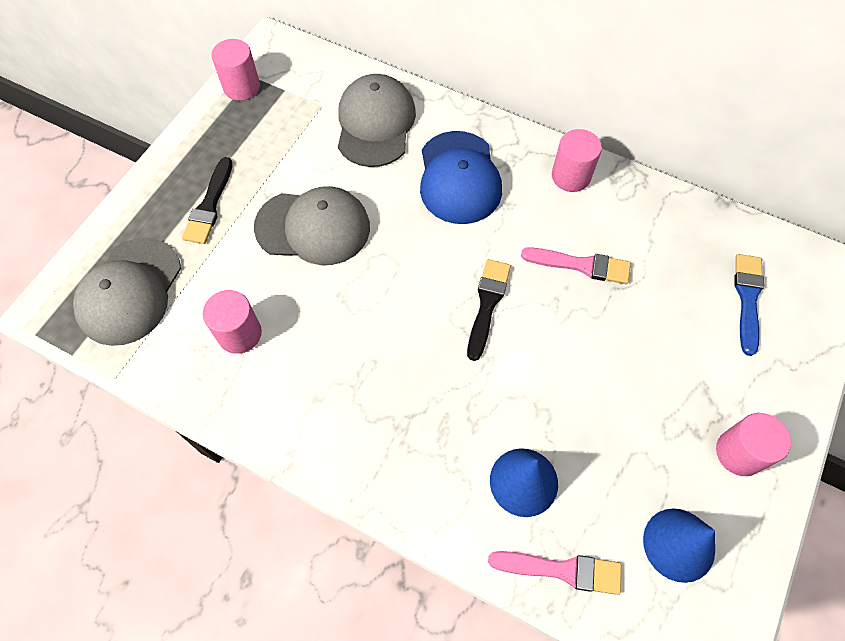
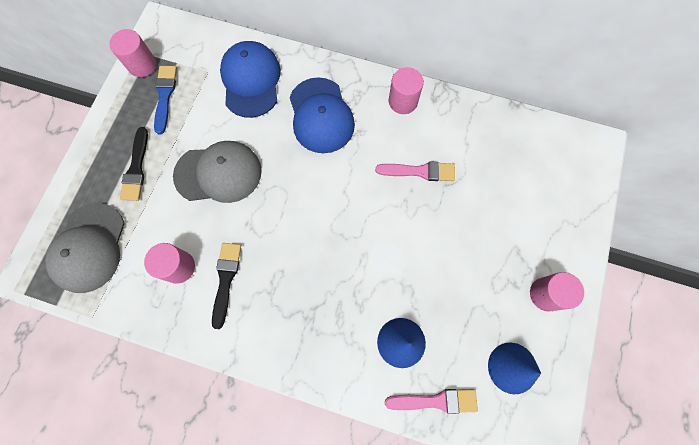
camera: 10 degrees left, 10 degrees up
grey cap [338,74,416,167] -> blue cap [220,41,281,118]
black brush [467,259,511,361] -> black brush moved to [212,243,241,329]
blue brush [734,254,764,356] -> blue brush moved to [154,66,177,134]

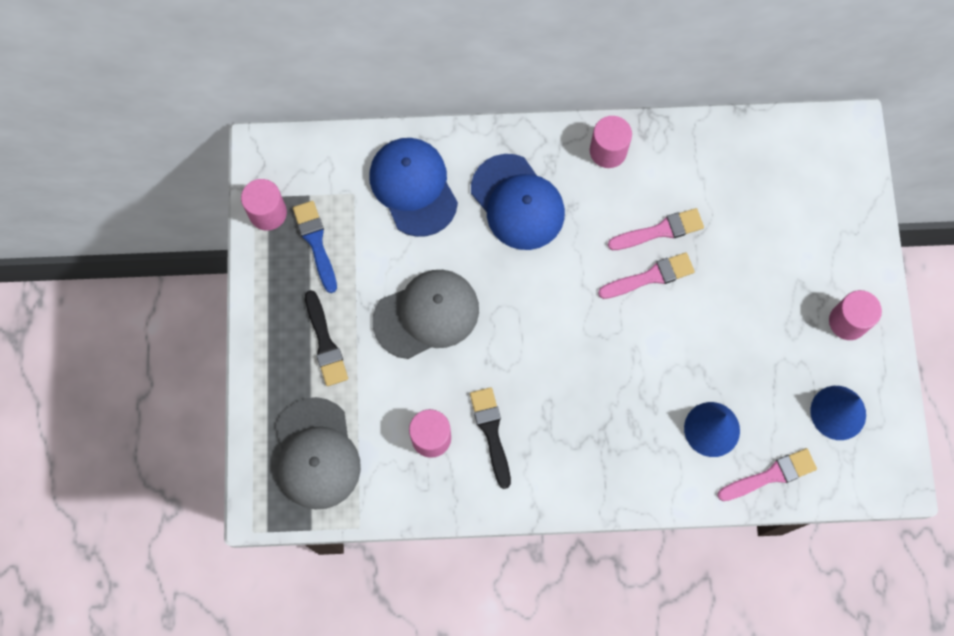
camera: 20 degrees left, 0 degrees up
none -> pink brush [598,252,695,299]

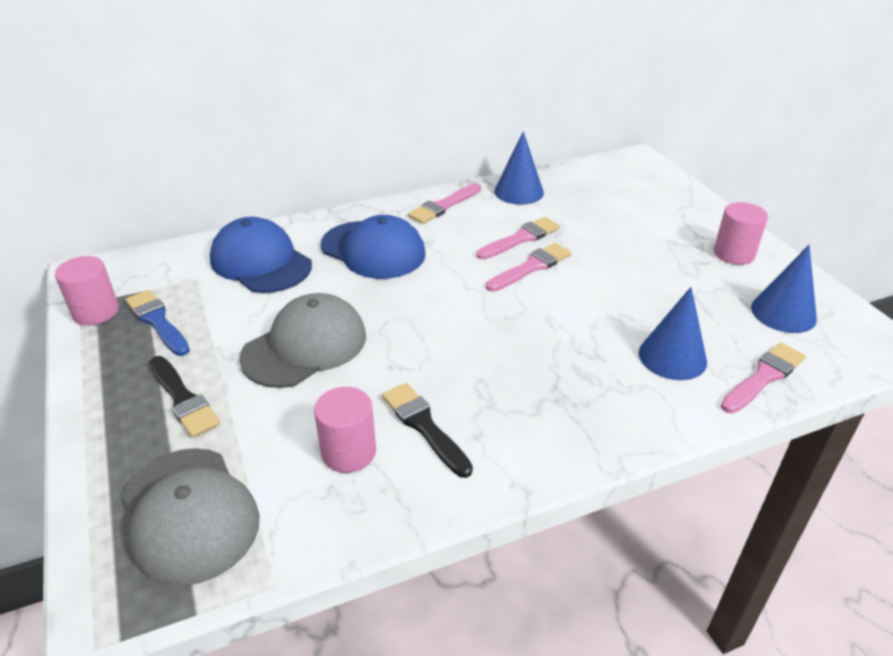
camera: 20 degrees left, 35 degrees down
pink cylinder [590,116,632,168] -> pink brush [408,183,481,224]
none -> blue cone [494,131,544,205]

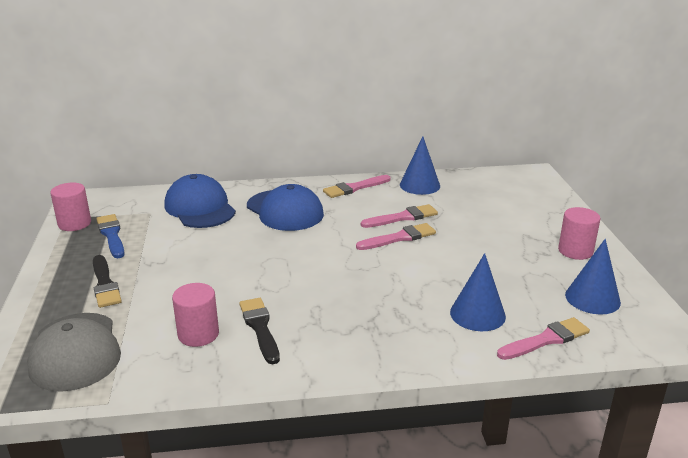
camera: 15 degrees right, 10 degrees down
grey cap [239,293,366,388] -> none

